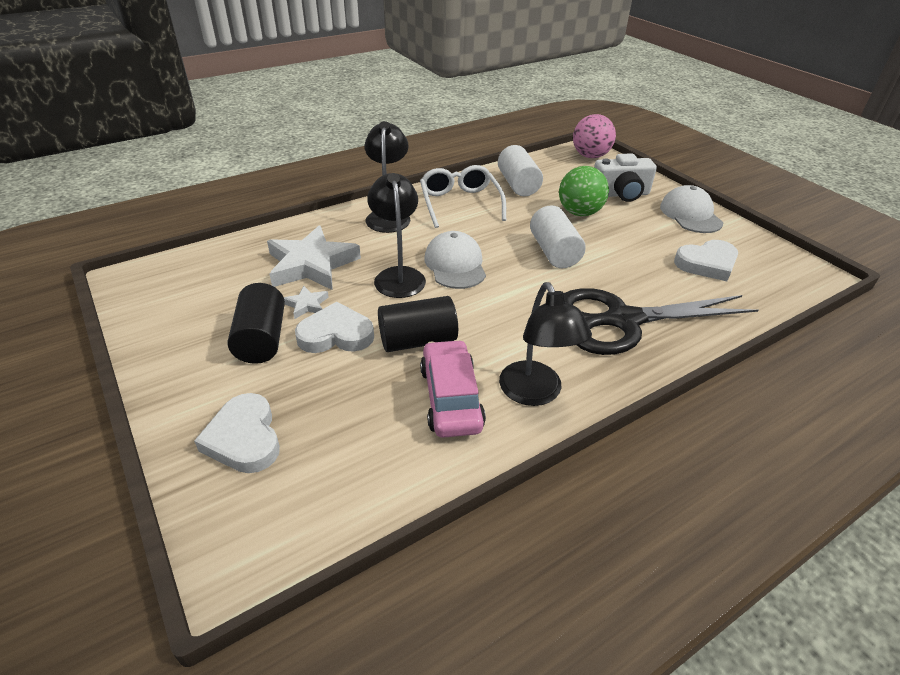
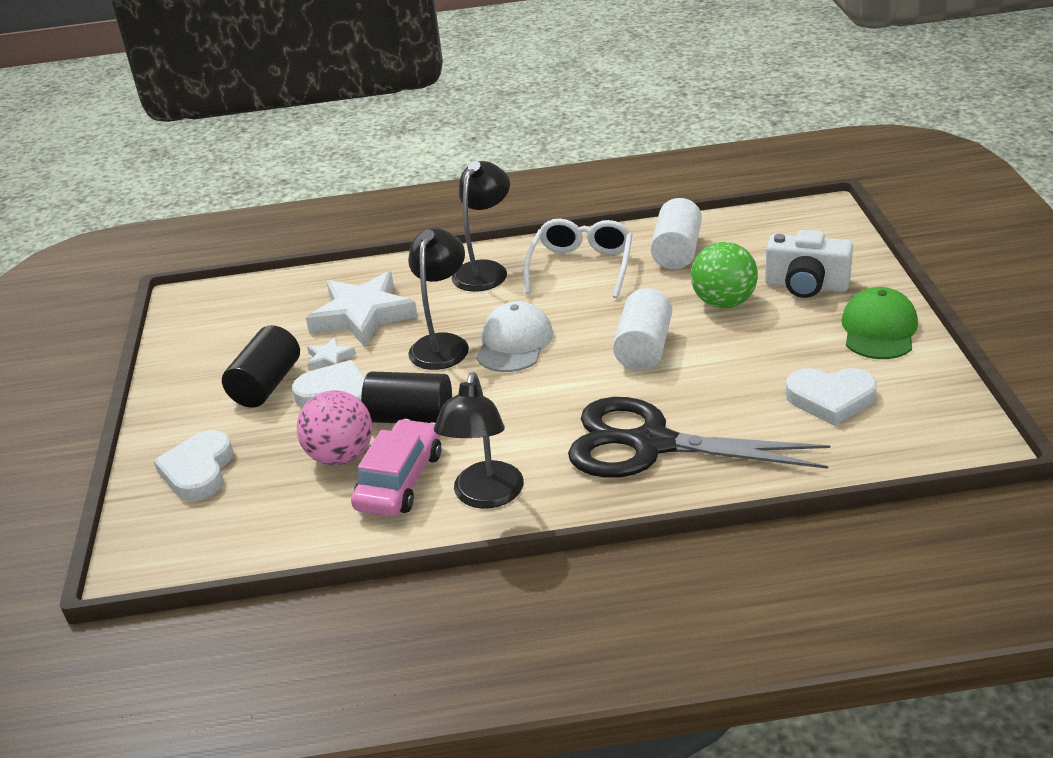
camera: 30 degrees right, 5 degrees down
pink ball [573,114,616,158] -> pink ball moved to [297,390,372,465]
white cap [660,185,724,233] -> green cap [841,287,918,359]

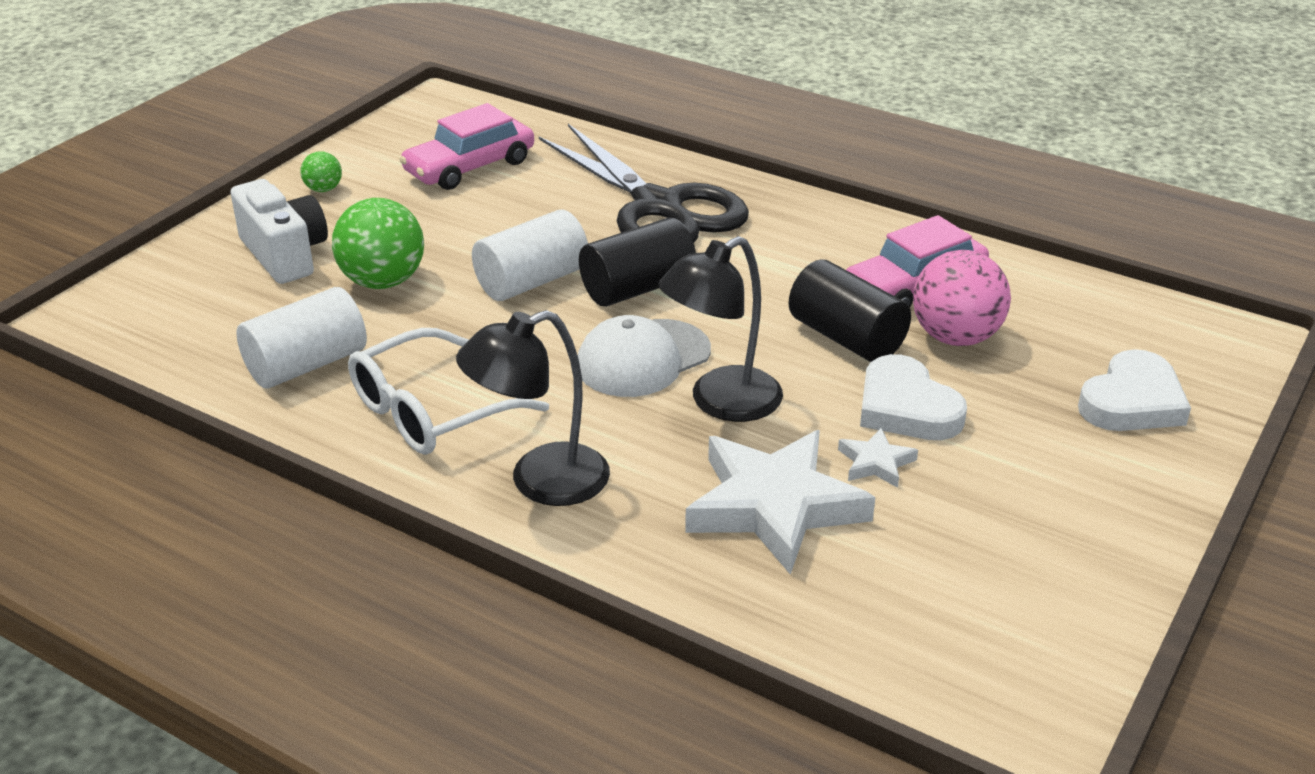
camera: 145 degrees left, 0 degrees up
black cylinder [222,325,300,408] -> black cylinder moved to [579,217,696,307]
black lamp [434,372,524,509] -> none
white heart [786,368,877,426] -> pink car [399,103,534,190]
green cap [841,287,918,359] -> green ball [300,151,342,192]

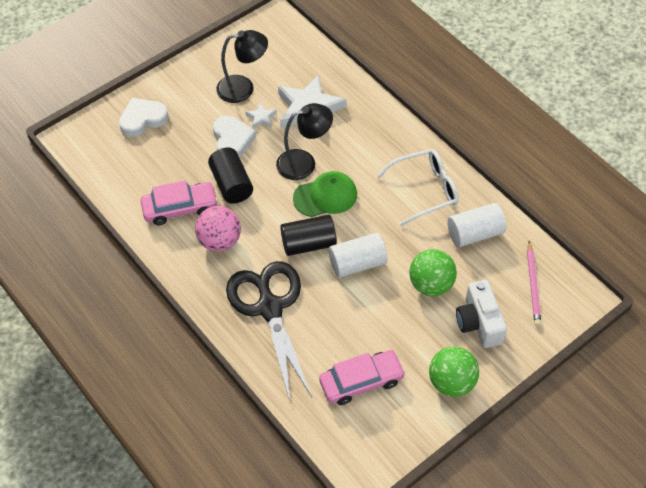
camera: 160 degrees left, 20 degrees up
green ball [300,151,342,192] -> green ball [429,347,479,397], size x2.02
black lamp [456,310,610,506] -> black lamp moved to [216,30,268,103]
white cap [578,315,711,397] -> green cap [293,171,357,217]
pink ball [913,250,1011,346] -> pink ball moved to [195,206,241,252]
none -> pink pencil [527,241,541,326]

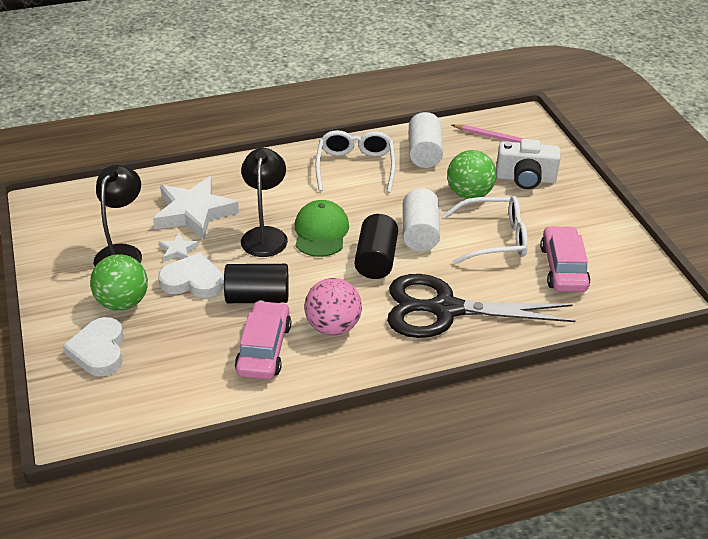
camera: 70 degrees left, 15 degrees down
green ball [429,347,479,397] -> green ball moved to [90,254,148,311]
none -> white glasses [444,196,528,264]

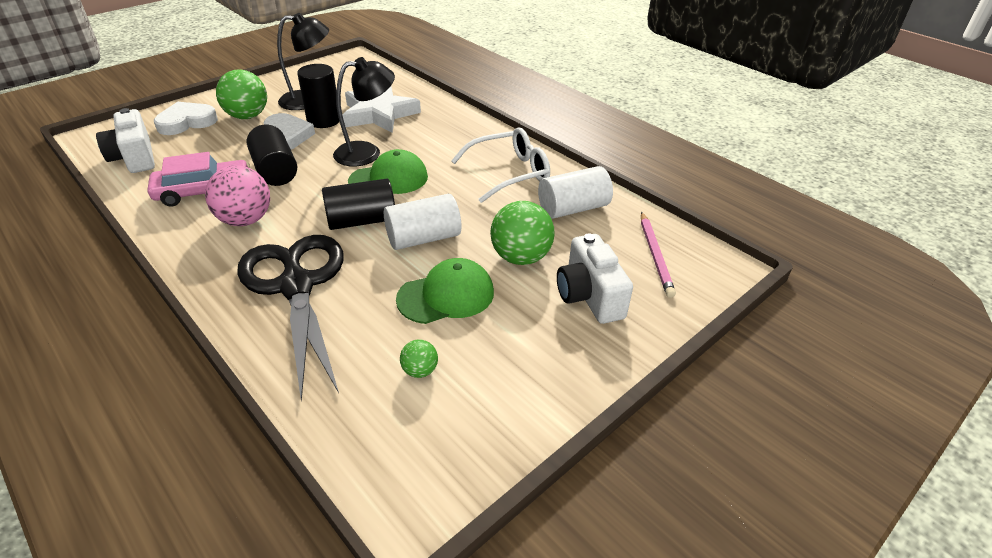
camera: 65 degrees right, 0 degrees up
white star [159,233,198,262] -> black cylinder [297,64,340,128]
white glasses [444,196,528,264] -> green cap [396,258,494,324]
pink car [540,226,591,292] -> green ball [400,339,438,378]
none -> white camera [96,108,155,173]

